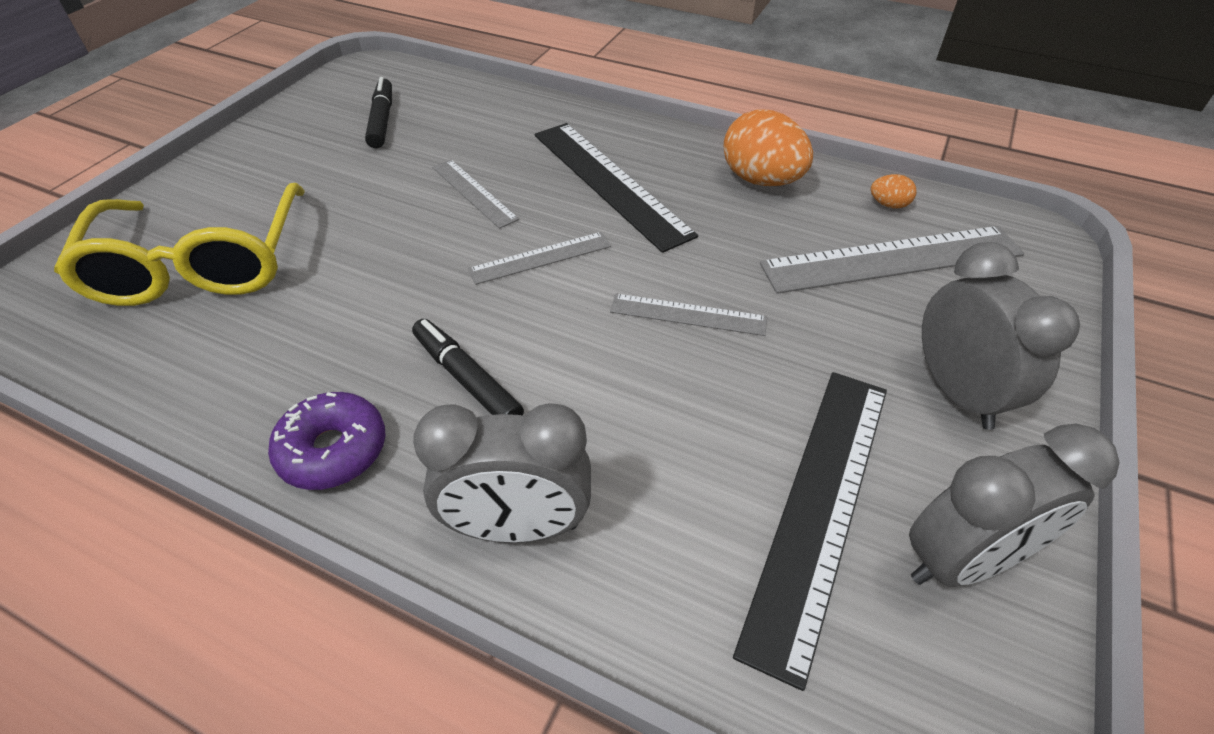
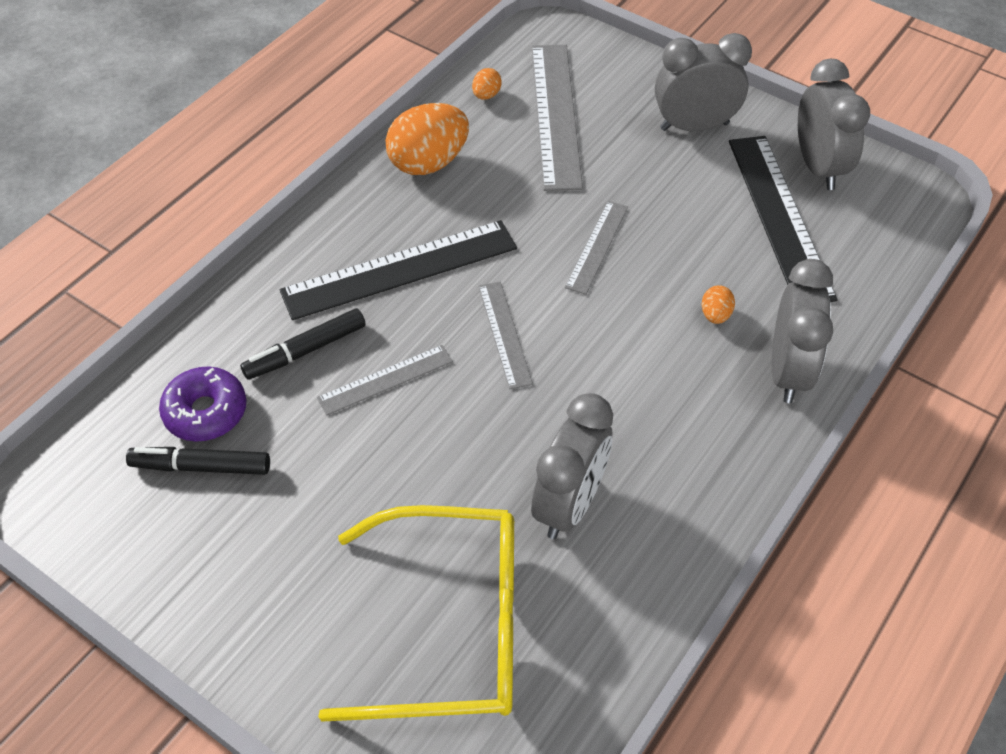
camera: 80 degrees left, 5 degrees up
purple donut [268,392,385,490] -> purple donut moved to [159,367,247,442]
black marker [412,319,524,415] -> black marker moved to [240,308,365,380]
black ruler [733,372,887,691] -> black ruler turned 45 degrees clockwise [729,136,838,302]
none -> grey clock [531,393,613,539]
none -> orange egg [702,285,735,324]

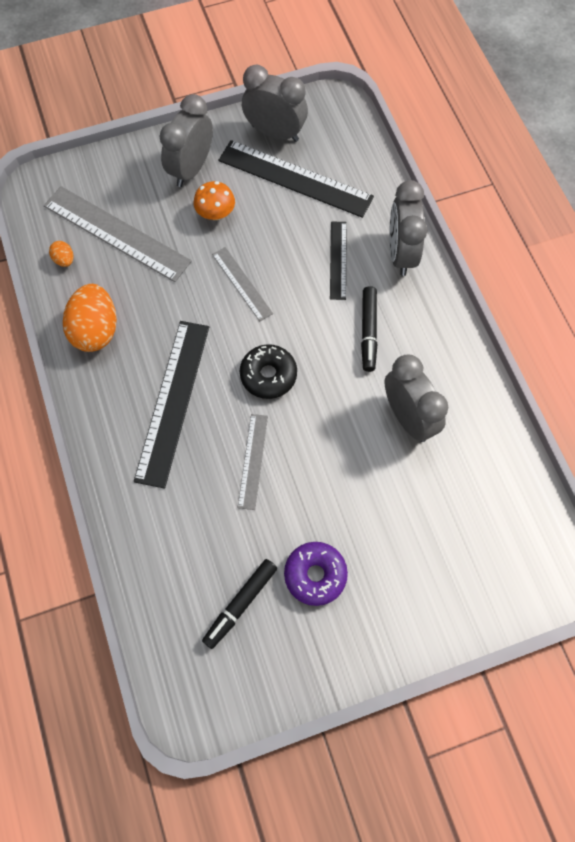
camera: 55 degrees left, 15 degrees up
purple donut [159,367,247,442] -> purple donut moved to [284,542,348,606]
black marker [240,308,365,380] -> black marker moved to [361,286,377,372]
yellow glasses [318,505,514,722] -> none
grey ruler [479,282,533,389] -> black donut [240,344,297,399]
orange egg [702,285,735,324] -> black ruler [330,221,347,300]
grey clock [772,259,833,403] -> grey clock turned 135 degrees counterclockwise [389,180,427,276]
none -> orange mushroom [193,181,235,220]

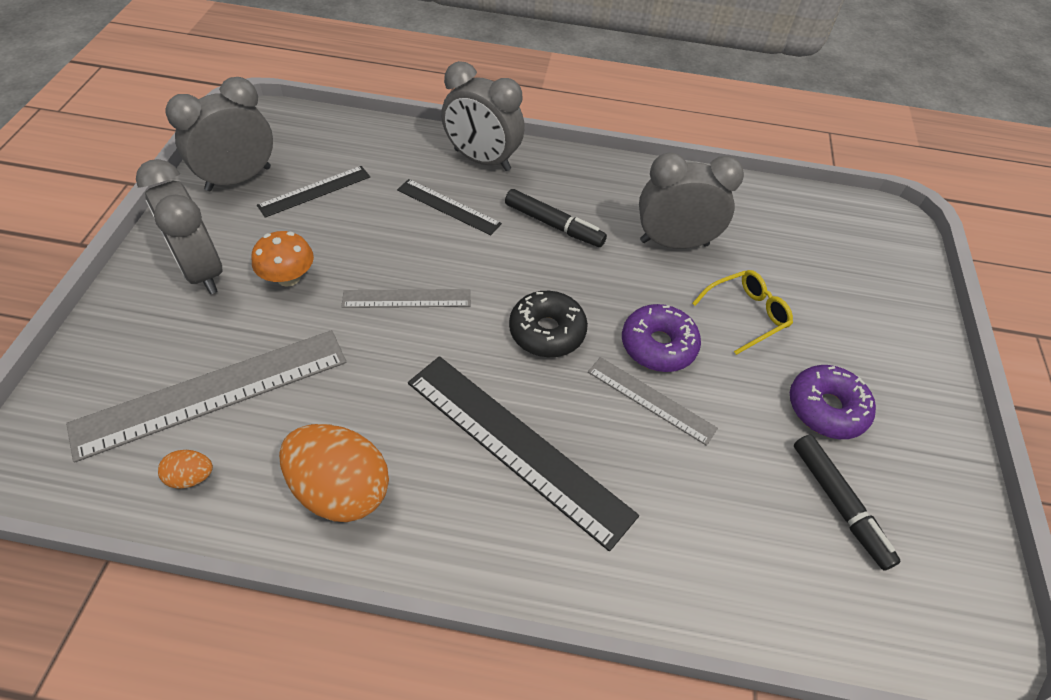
camera: 65 degrees left, 15 degrees down
black ruler [218,140,374,218] -> black ruler [257,166,370,218], size x0.54
none -> purple donut [622,304,701,372]
none -> yellow glasses [692,270,793,355]

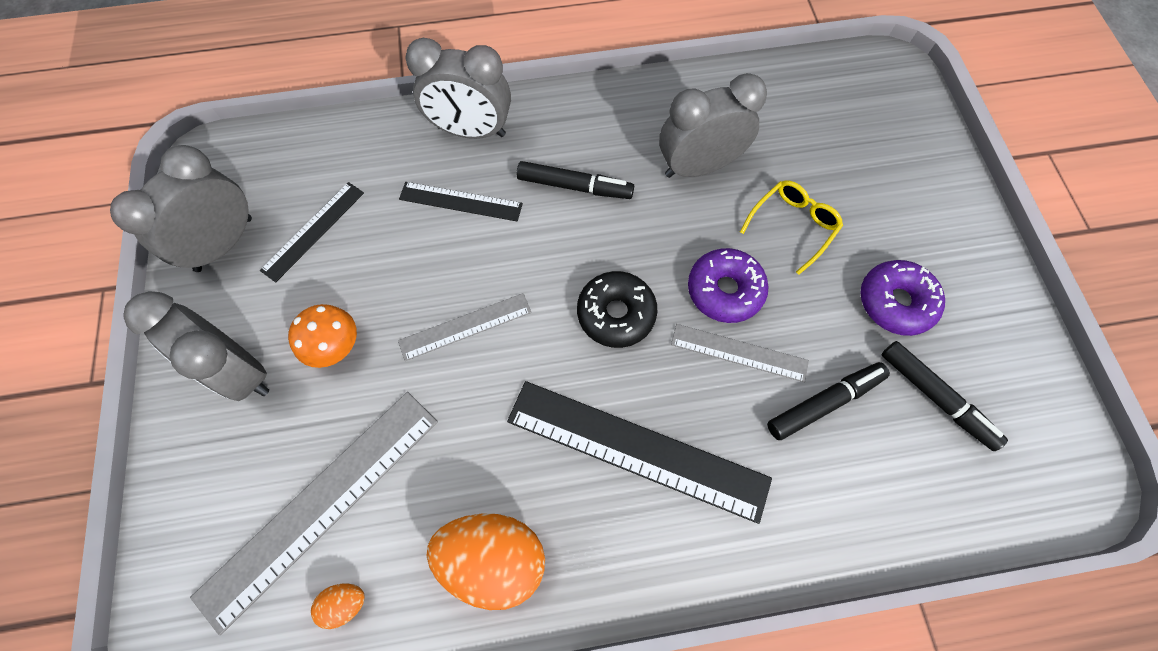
camera: 15 degrees left, 15 degrees up
none -> black marker [767,362,890,440]

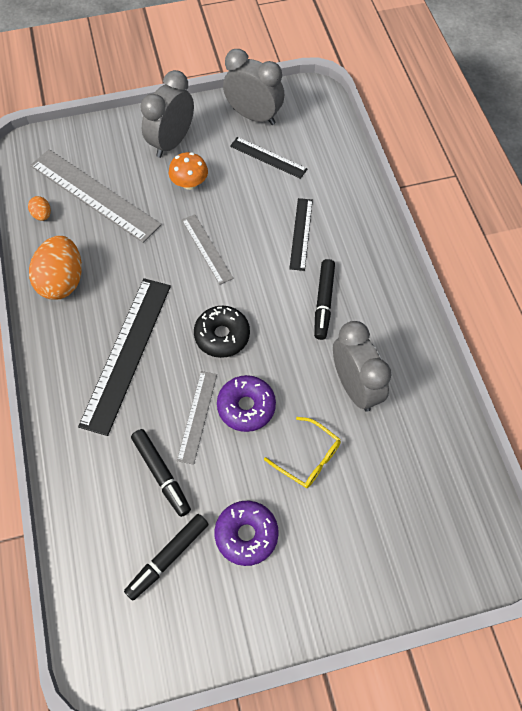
camera: 85 degrees right, 5 degrees down
grey clock [405,38,511,139] -> none

